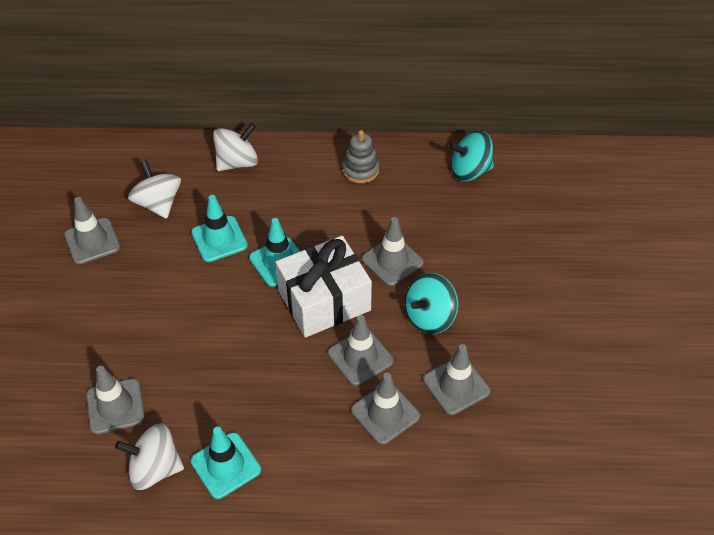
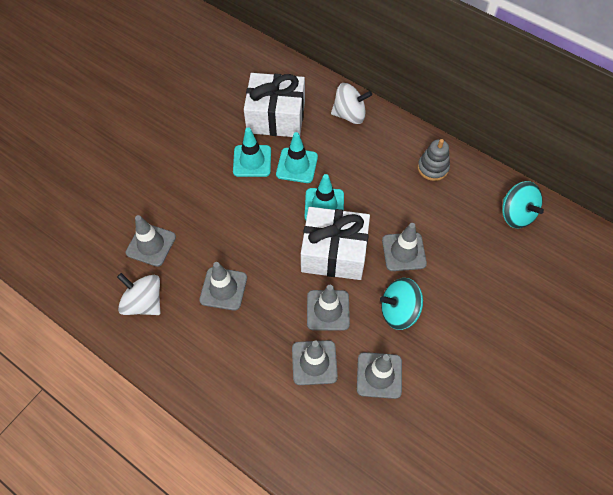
camera: 35 degrees right, 10 degrees up
grey traffic cone [64,197,120,264] -> grey traffic cone moved to [199,262,247,311]
white spinning top [128,160,181,219] -> white gift [244,73,305,137]
turquoise traffic cone [191,427,261,499] -> turquoise traffic cone moved to [233,127,271,177]
turquoise spinning top [449,131,494,181] -> turquoise spinning top turned 150 degrees counterclockwise [502,181,544,228]

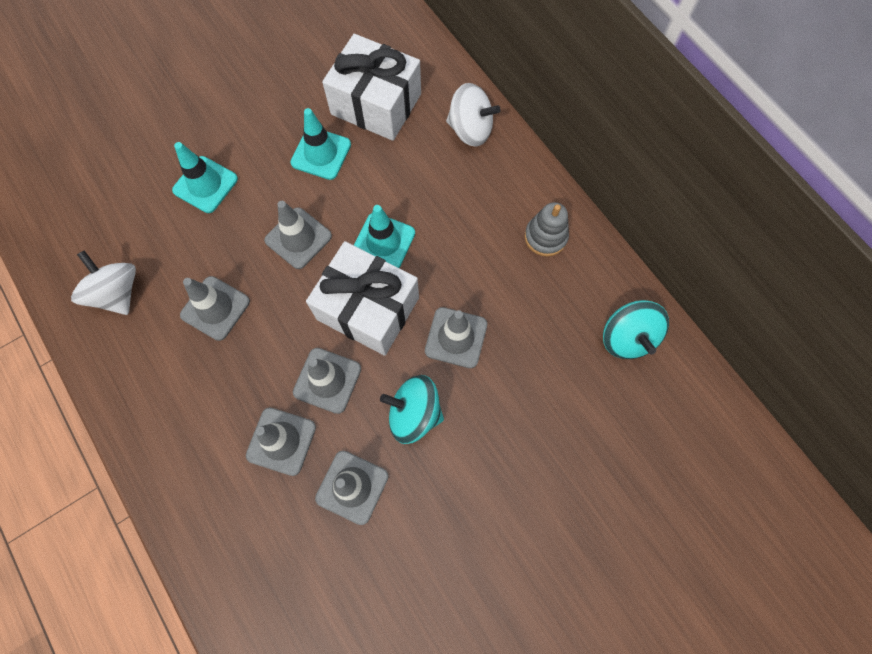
camera: 20 degrees right, 10 degrees up
grey traffic cone [126,215,176,267] -> grey traffic cone moved to [264,201,332,269]
turquoise traffic cone [276,132,318,183] -> turquoise traffic cone moved to [172,142,238,213]

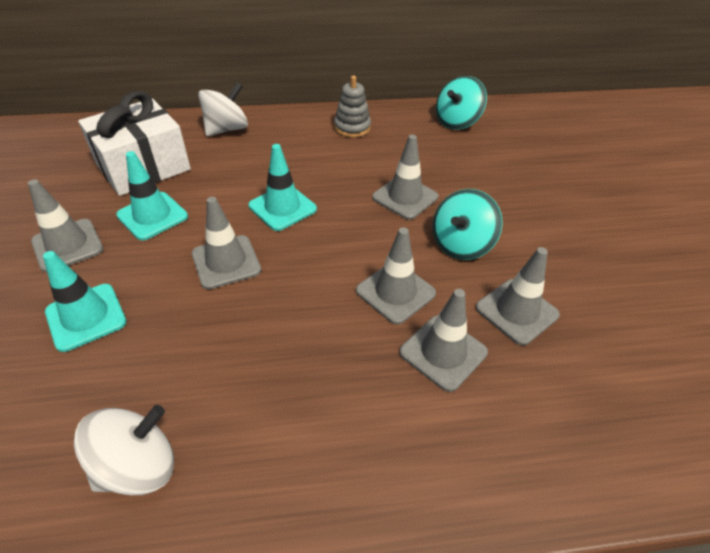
camera: 65 degrees left, 25 degrees down
white spinning top [71,250,136,315] -> white spinning top turned 150 degrees clockwise [74,405,174,495]
grey traffic cone [180,276,250,341] -> grey traffic cone moved to [28,179,103,272]
white gift [306,241,419,356] -> none
turquoise spinning top [603,300,669,359] -> turquoise spinning top turned 120 degrees clockwise [436,76,487,130]

